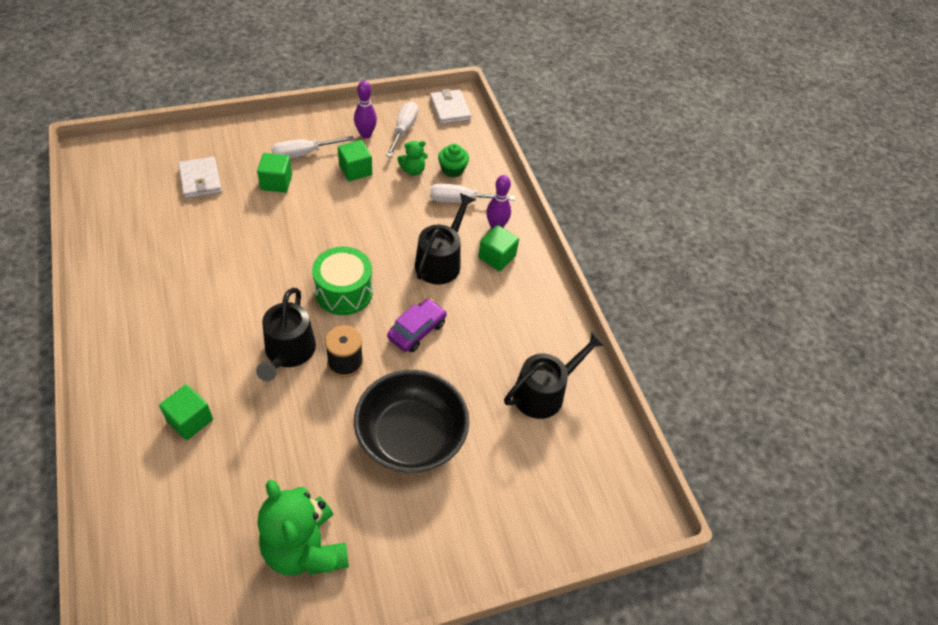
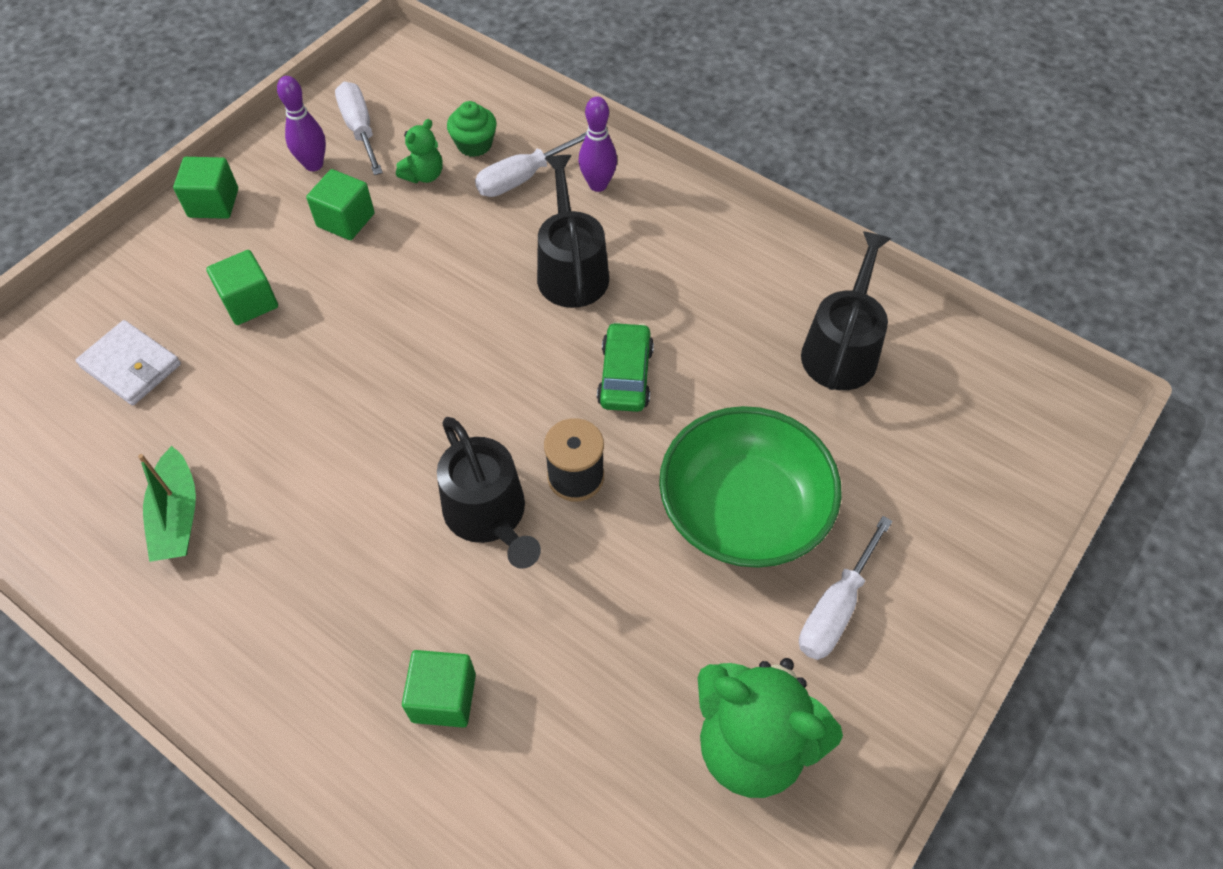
camera: 30 degrees left, 5 degrees up
white screwdriver [271,136,354,159] -> white screwdriver moved to [799,516,893,660]
green drum [312,246,373,315] -> none
black bowl [354,370,469,473] -> green bowl [659,406,842,568]
purple car [387,299,447,352] -> green car [597,322,654,412]
white wallet [430,89,471,124] -> none
green cube [478,225,519,271] -> green cube moved to [173,157,238,219]
none -> green boat [138,446,196,562]

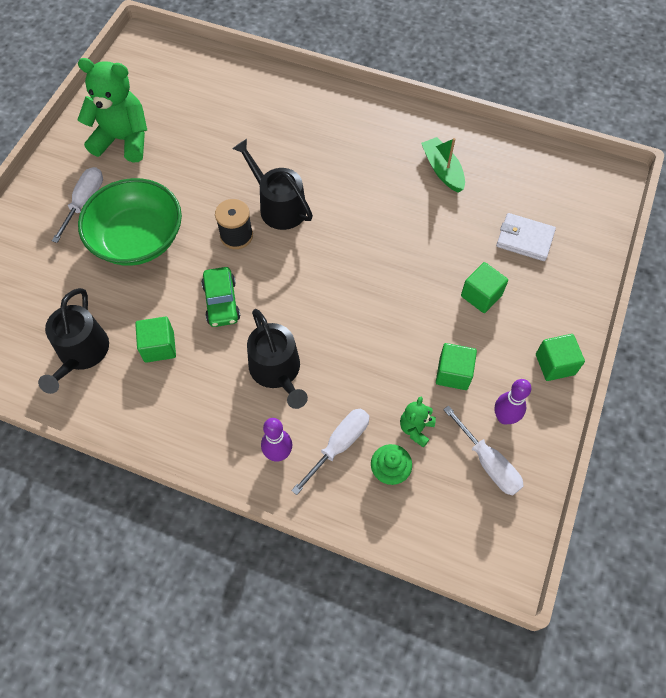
camera: 165 degrees right, 5 degrees up
green cube [402,650,476,728] -> green cube moved to [135,317,176,363]

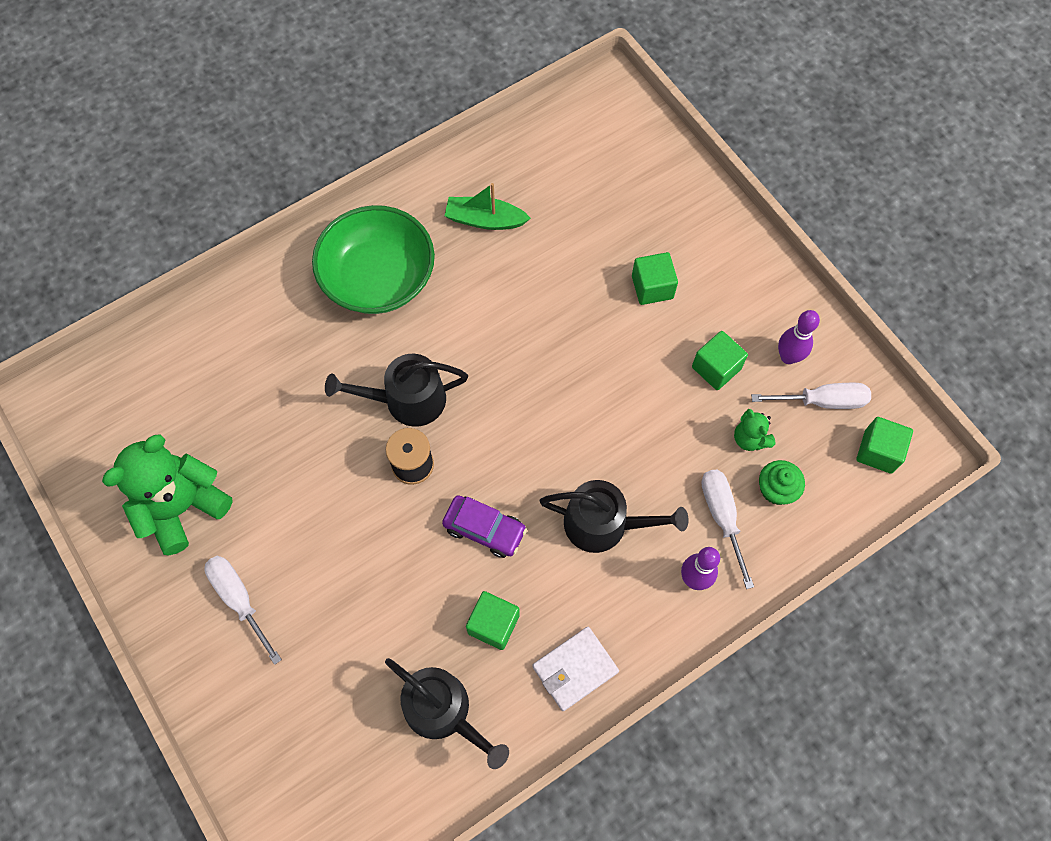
camera: 55 degrees left, 5 degrees up
green bowl [78,178,182,266] -> green bowl moved to [312,205,435,314]
green car [201,267,240,327] -> purple car [442,495,527,558]
white wallet [496,213,556,261] -> white wallet moved to [532,627,619,711]
green cube [536,334,585,381] -> green cube moved to [857,417,913,474]

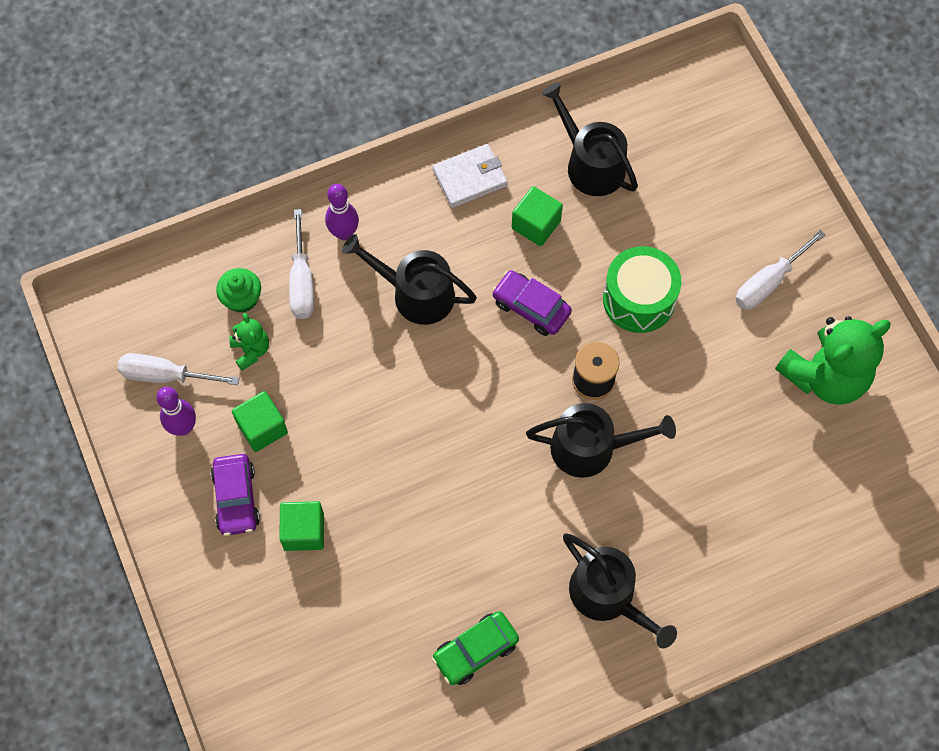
camera: 170 degrees left, 0 degrees up
white screwdriver [204,556,282,665] -> white screwdriver turned 75 degrees clockwise [735,230,826,309]
green bowl [312,205,435,314] -> black watering can [563,534,677,649]
green boat [445,183,531,230] -> green car [432,611,519,685]
green cube [857,417,913,474] -> none
none -> purple car [211,454,260,536]
none -> green drum [603,246,681,333]

